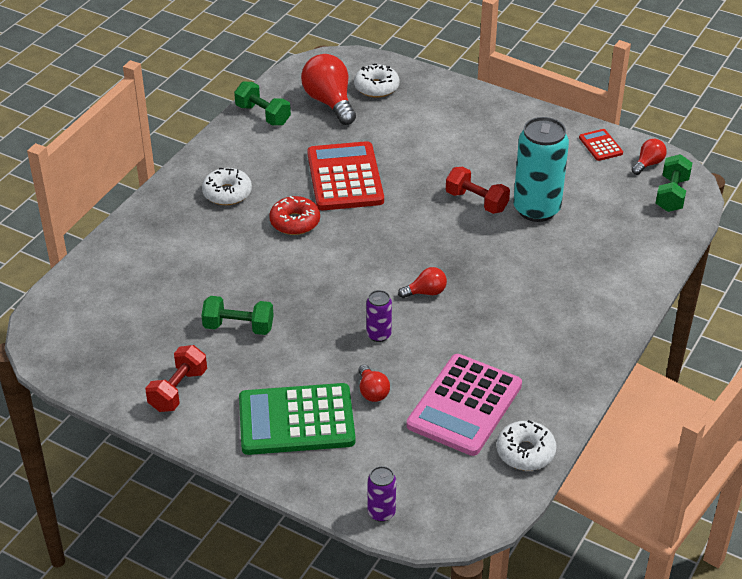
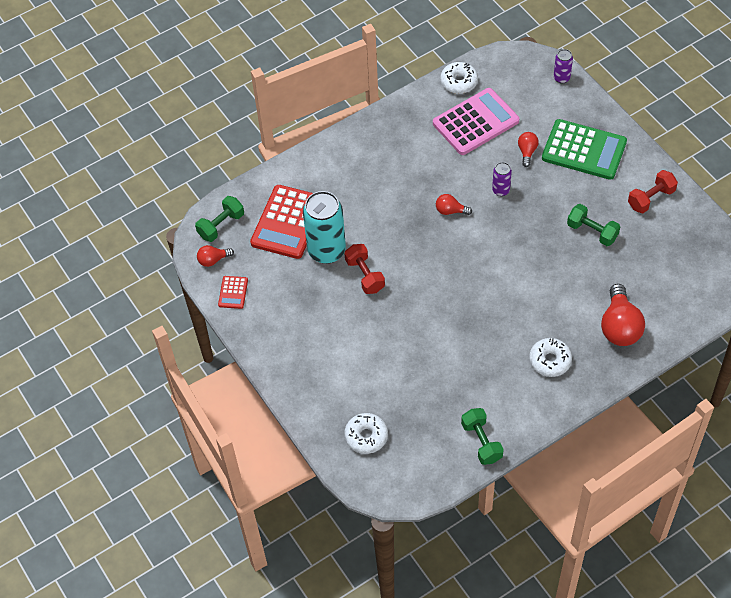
camera: 150 degrees left, 15 degrees up
red donut [269,196,320,235] -> none
red light bulb [301,54,356,125] -> red light bulb moved to [601,284,645,346]
red calculator [307,141,384,210] -> red calculator moved to [250,185,313,259]

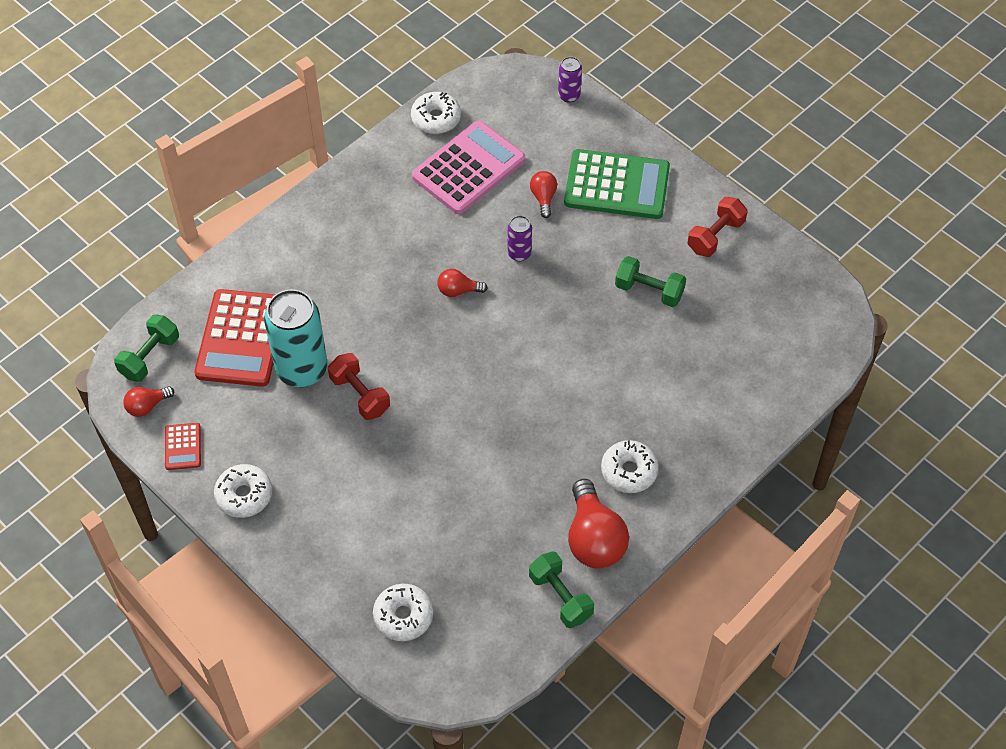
camera: 15 degrees left, 0 degrees up
red light bulb [601,284,645,346] -> red light bulb moved to [568,479,629,569]
none -> white donut [214,464,272,518]

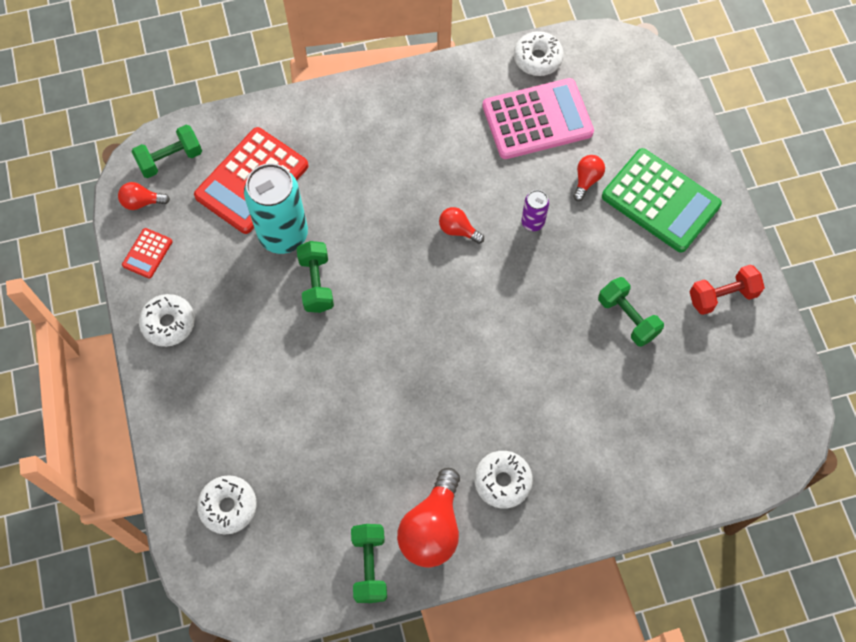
camera: 30 degrees right, 10 degrees up
red dumbbell [328,353,390,420] -> green dumbbell [297,241,334,313]
purple can [558,57,582,103] -> none

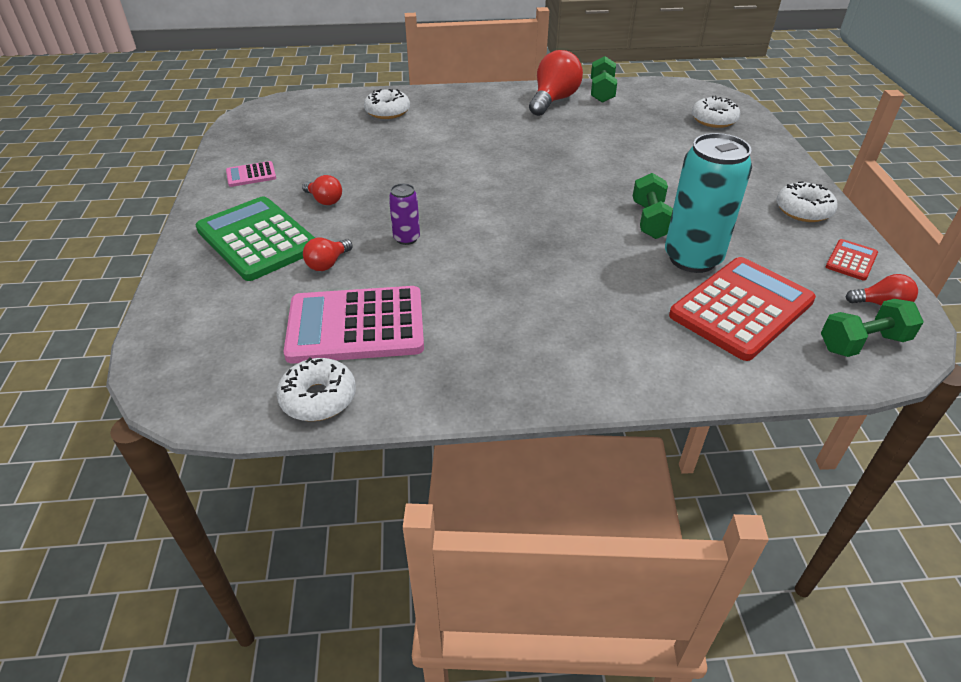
camera: 170 degrees left, 25 degrees down
red light bulb [439,207,484,244] -> red light bulb moved to [302,175,342,205]
white donut [474,451,533,509] -> white donut moved to [364,89,410,119]
green dumbbell [598,277,664,347] -> none
red dumbbell [689,264,765,315] -> pink calculator [226,161,276,187]

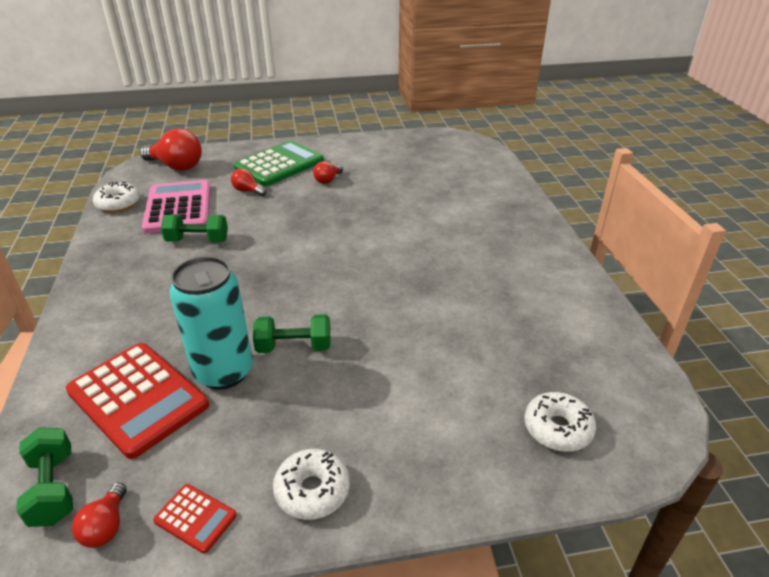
camera: 85 degrees right, 5 degrees down
pink calculator [226,161,276,187] -> none
white donut [364,89,410,119] -> none
purple can [389,183,420,245] -> none
red light bulb [529,50,583,116] -> red light bulb moved to [140,128,202,171]
green dumbbell [591,56,617,103] -> green dumbbell moved to [161,214,228,242]

